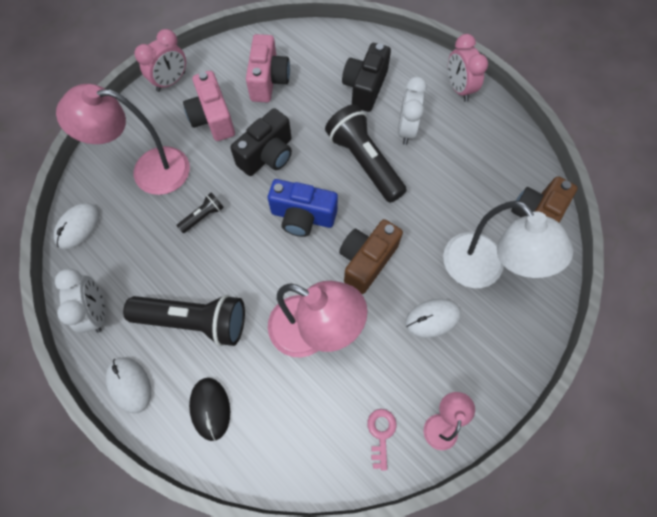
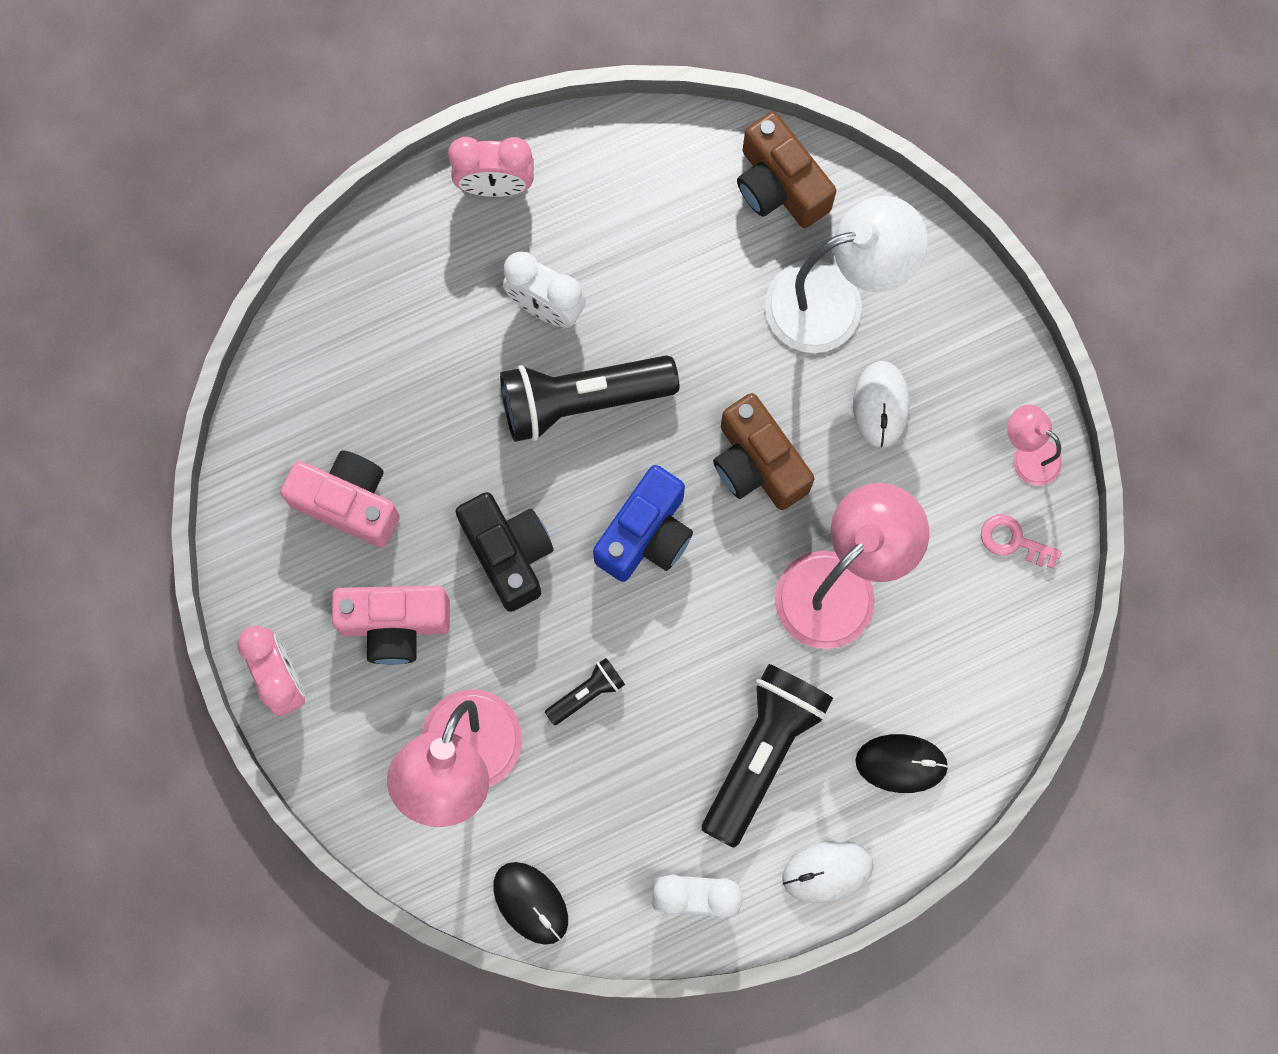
camera: 70 degrees left, 10 degrees up
white mouse [54,203,99,249] -> black mouse [493,862,568,945]
black flashlight [177,192,224,233] -> black flashlight turned 75 degrees clockwise [545,658,625,725]
black camera [342,43,391,112] -> none

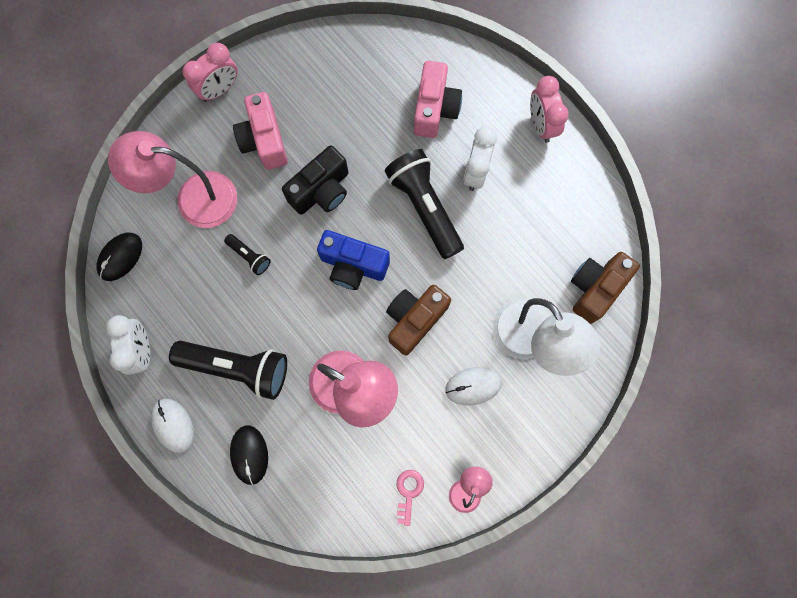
camera: 75 degrees right, 0 degrees up
pink camera [280,450,400,548] -> pink camera moved to [414,61,462,138]

